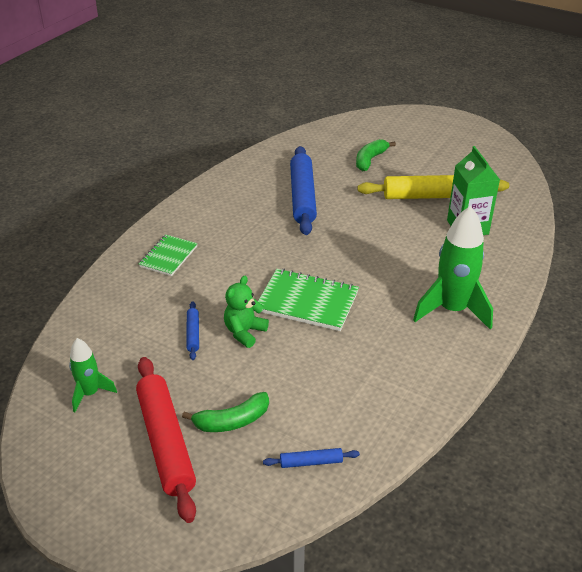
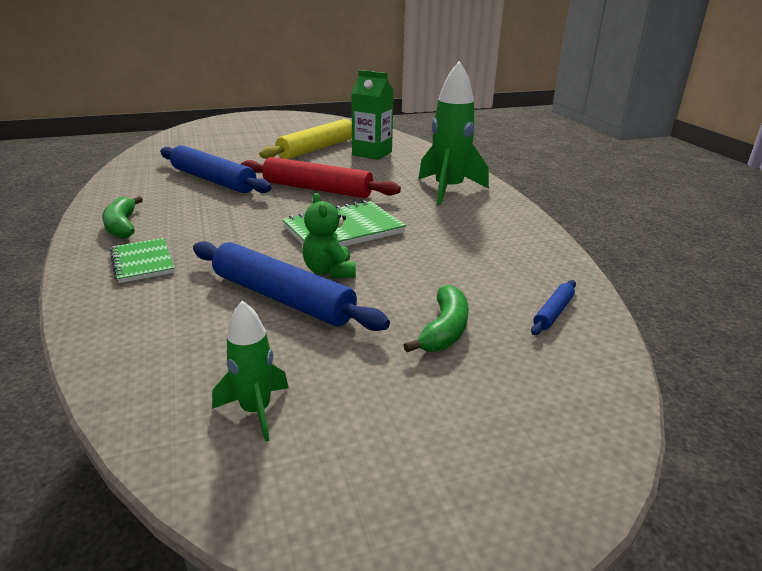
camera: 50 degrees left, 10 degrees down
red rolling pin [136,357,196,523] -> red rolling pin moved to [241,157,401,198]
blue rolling pin [186,301,199,360] -> blue rolling pin [193,241,390,331], size x2.25
green banana [356,139,396,171] -> green banana moved to [102,196,143,239]

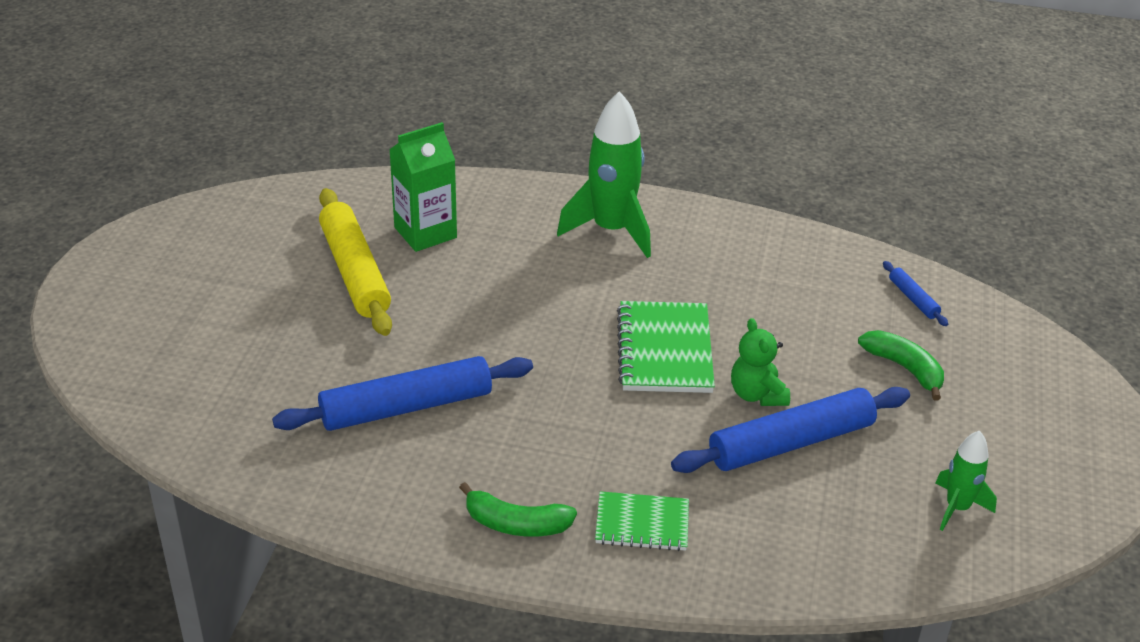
camera: 60 degrees left, 10 degrees up
red rolling pin [241,157,401,198] -> none
green teddy bear [302,193,356,278] -> green teddy bear turned 60 degrees clockwise [731,318,790,406]

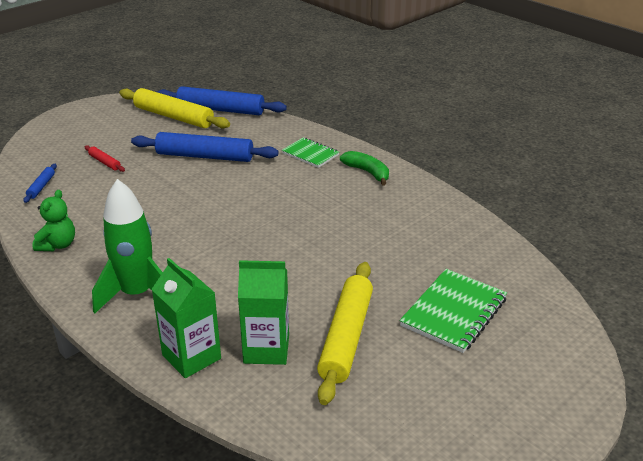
camera: 145 degrees left, 5 degrees down
blue rolling pin [272,356,533,431] -> blue rolling pin moved to [157,86,287,115]
green notebook [617,301,715,393] -> green notebook moved to [400,269,507,353]
green teddy bear [731,318,790,406] -> green teddy bear moved to [32,190,75,251]
green banana [858,330,944,401] -> red rolling pin [85,145,125,172]
green rocket [935,430,997,531] -> yellow rolling pin [119,88,230,129]
none -> green carton [151,258,221,378]

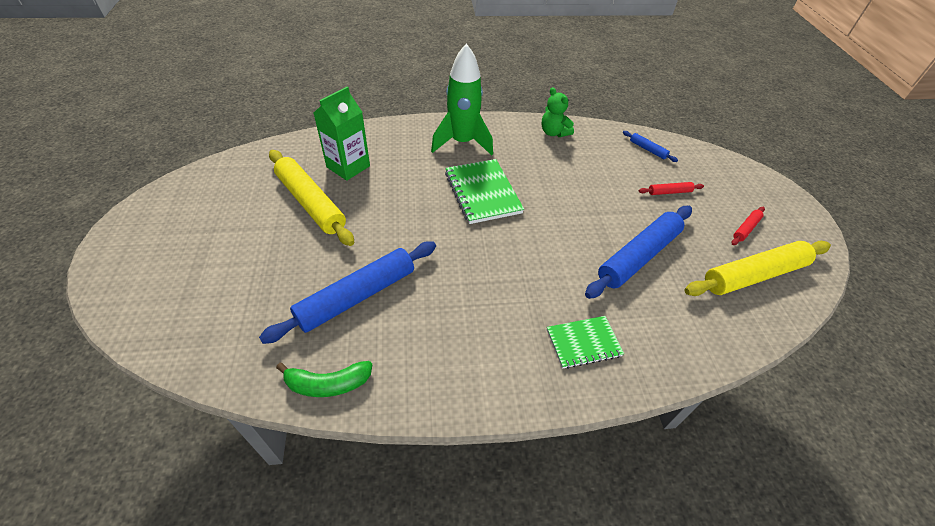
camera: 125 degrees right, 15 degrees up
green carton [151,258,221,378] -> none
blue rolling pin [157,86,287,115] -> blue rolling pin moved to [259,241,436,344]
green banana [340,151,389,185] -> green banana moved to [276,361,372,397]
green notebook [400,269,507,353] -> green notebook moved to [445,159,524,224]
none -> red rolling pin [732,207,765,245]

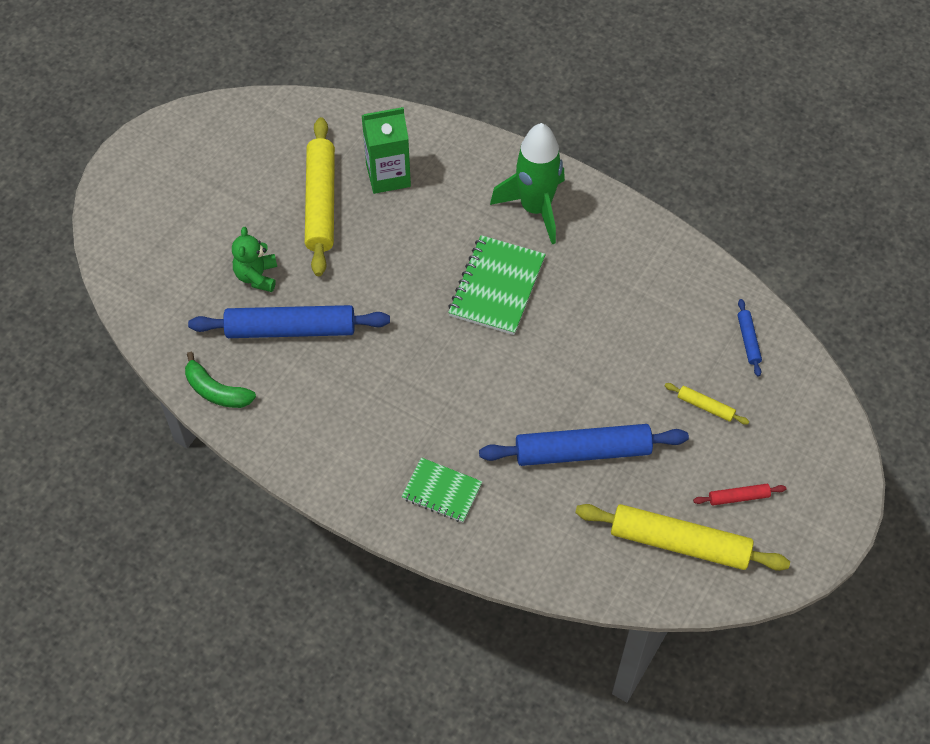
camera: 40 degrees right, 10 degrees up
green teddy bear [542,87,574,137] -> green teddy bear moved to [232,227,277,292]
red rolling pin [639,182,704,195] -> yellow rolling pin [664,383,749,425]

